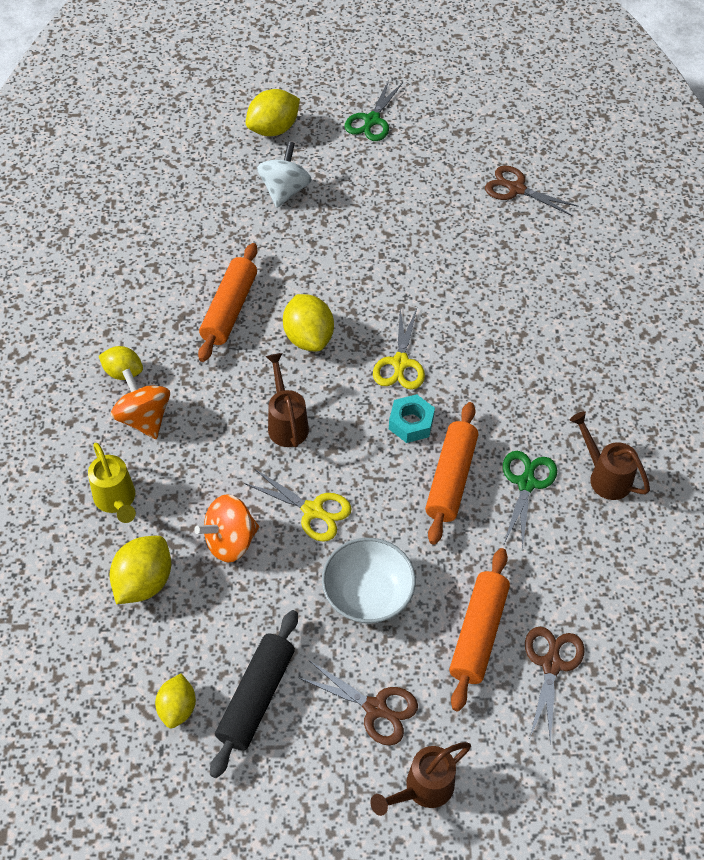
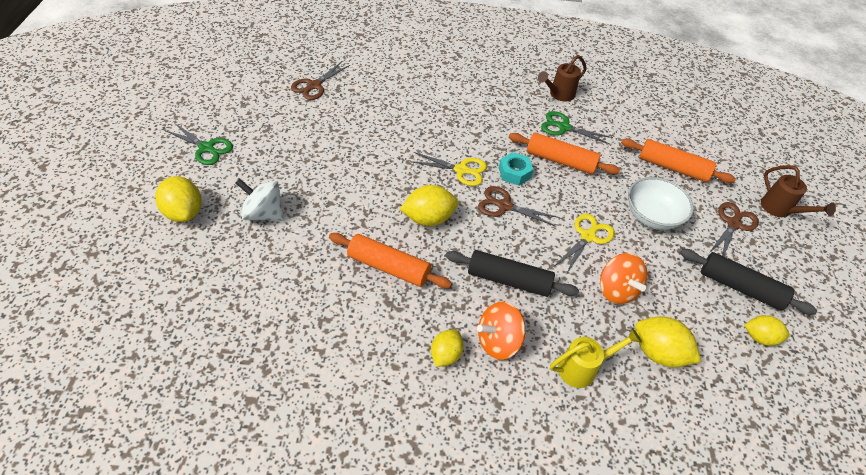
camera: 85 degrees left, 5 degrees down
brown watering can [266,353,309,447] -> none
brown scissors [525,627,585,744] -> brown scissors moved to [478,186,559,227]
none -> black rolling pin [445,250,579,297]

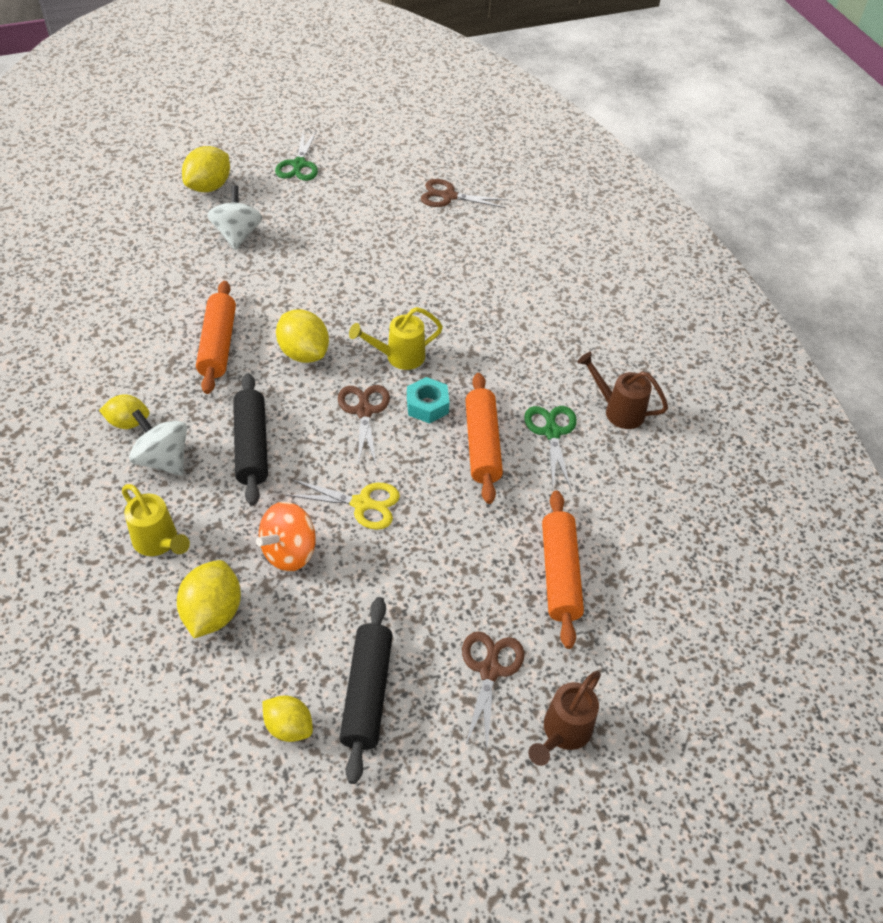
camera: 65 degrees right, 0 degrees up
yellow scissors [410,152,487,186] -> yellow watering can [349,307,443,370]
orange spinning top [477,302,526,360] -> white spinning top [129,409,187,476]
white bowl [628,177,694,230] -> none
brown scissors [709,202,759,256] -> brown scissors turned 90 degrees counterclockwise [462,631,524,751]
yellow lemon [744,315,790,346] -> yellow lemon turned 45 degrees counterclockwise [262,695,313,742]

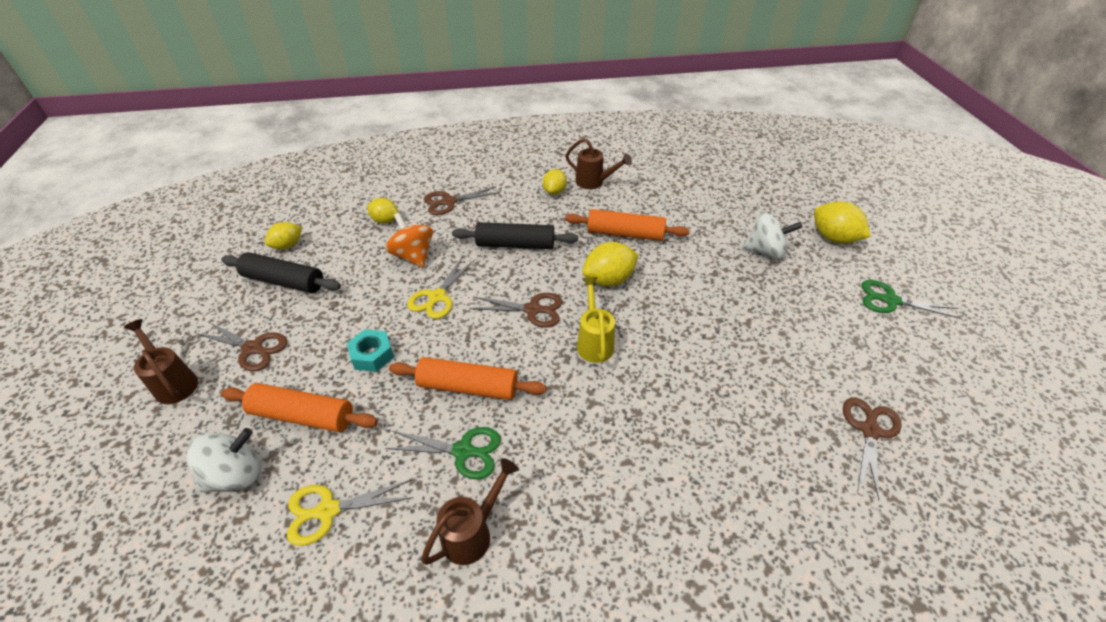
camera: 105 degrees right, 5 degrees down
yellow watering can [122,484,190,556] -> brown scissors [424,187,500,215]
white spinning top [129,409,187,476] -> white spinning top moved to [186,428,260,493]
yellow lemon [177,560,241,638] -> yellow lemon [367,198,399,224], size x0.65
turquoise nut [407,377,450,424] -> turquoise nut moved to [347,329,394,372]
none -> yellow scissors [287,480,413,546]
none -> brown watering can [565,138,632,189]

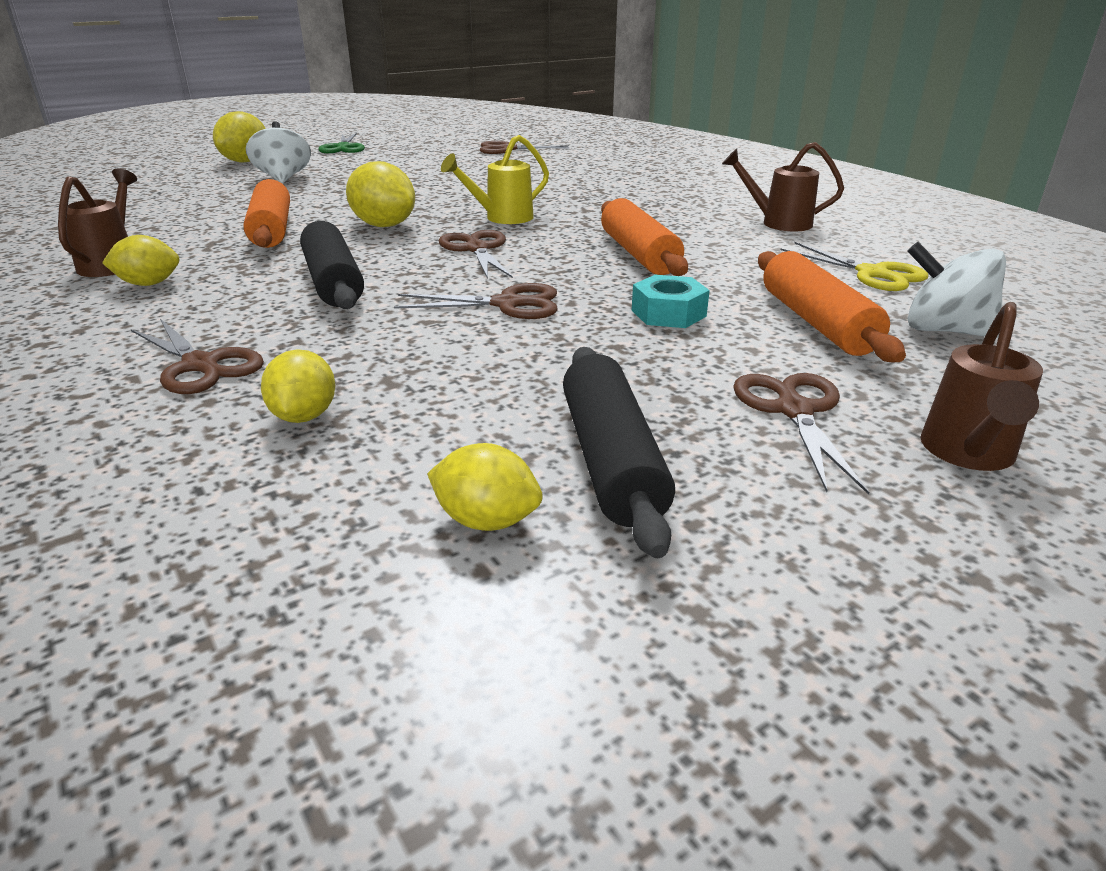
camera: 115 degrees left, 15 degrees down
orange spinning top [385,213,433,268] -> none
green scissors [385,427,501,479] -> none
yellow scissors [407,257,475,319] -> brown scissors [394,283,558,319]

